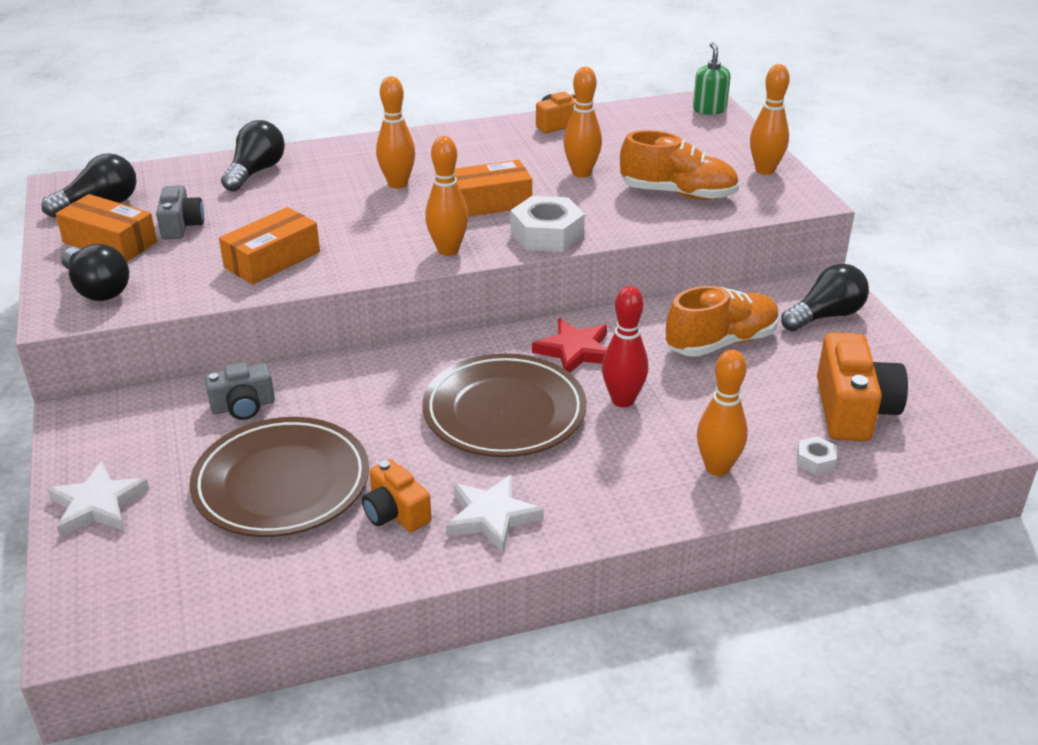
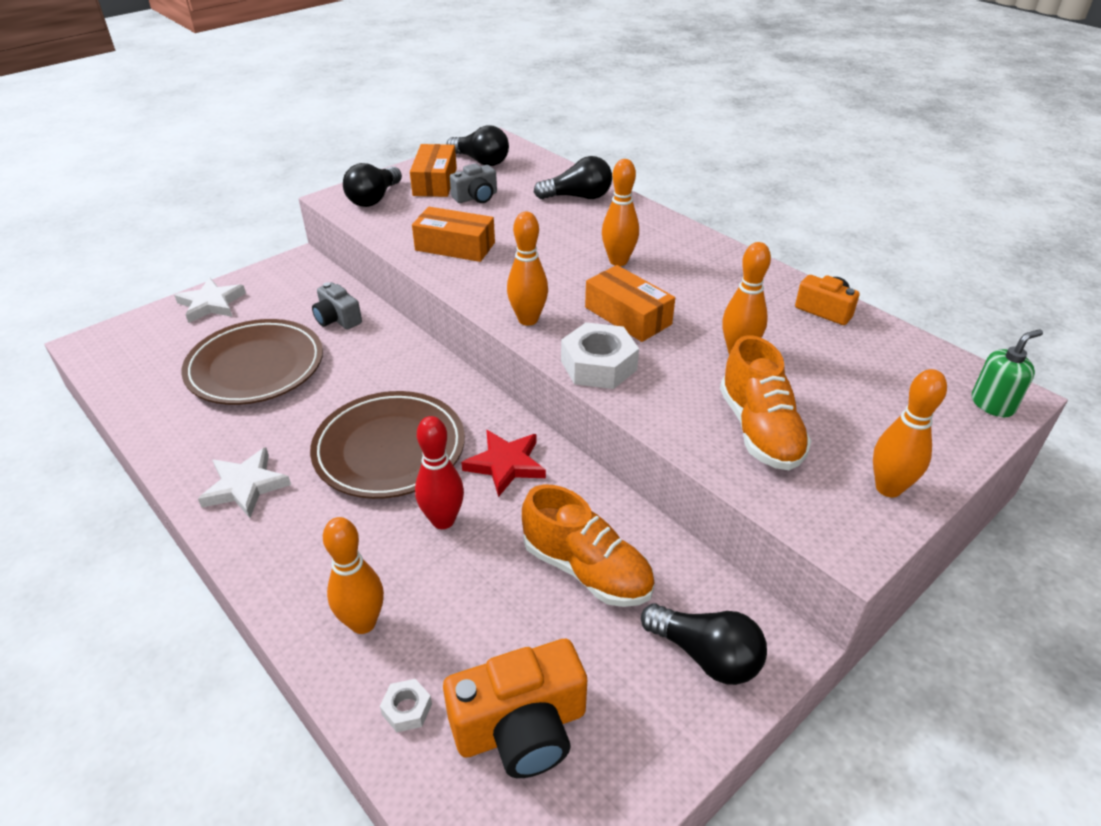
camera: 65 degrees right, 5 degrees up
orange camera [362,459,431,532] -> none

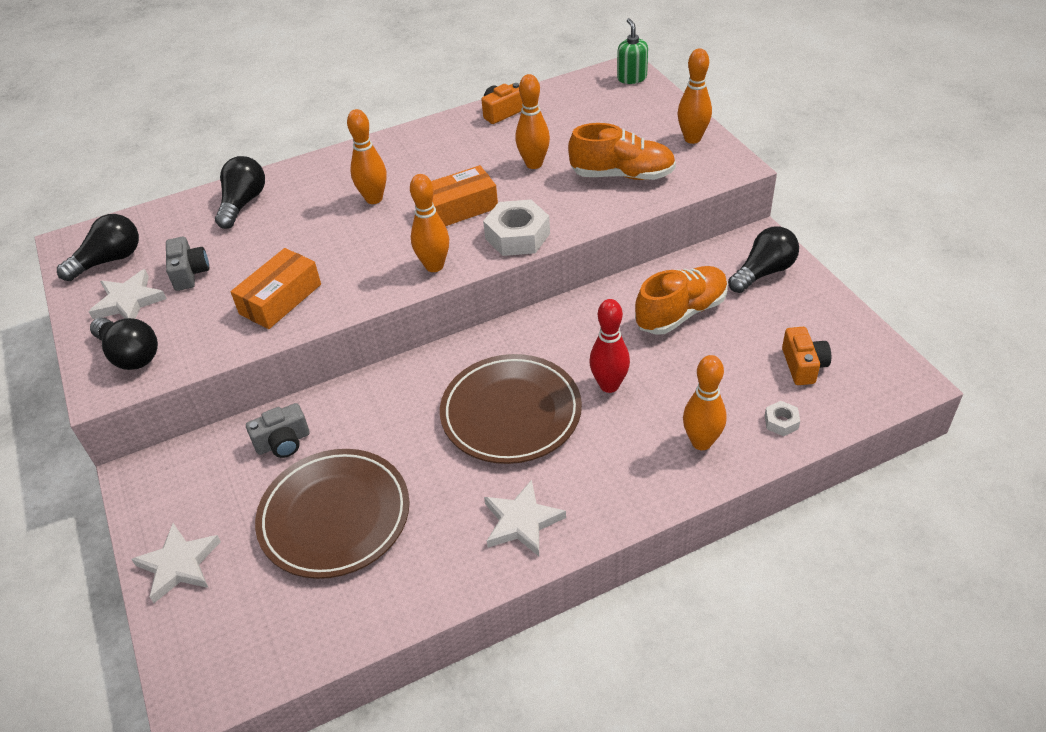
camera: 70 degrees left, 5 degrees up
orange box [410,144,457,197] -> white star [89,269,167,319]
orange camera [443,639,587,778] -> orange camera [782,327,831,385], size x0.60
red star [461,430,546,497] -> none

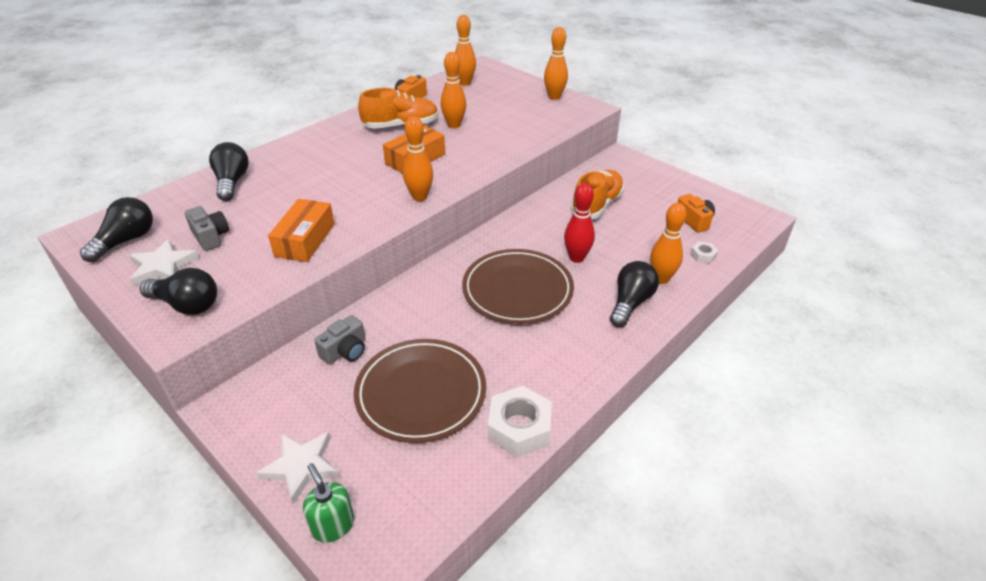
camera: 25 degrees left, 5 degrees down
orange bowling pin [347,109,386,204] -> orange bowling pin moved to [455,15,476,86]
white nut [483,200,550,256] -> white nut moved to [488,386,552,457]
white star [484,480,566,556] -> none
orange shoe [568,123,676,180] -> orange shoe moved to [358,88,439,129]
green soap dispenser [617,18,648,84] -> green soap dispenser moved to [303,463,354,543]
black light bulb [728,226,799,293] -> black light bulb moved to [610,261,659,327]

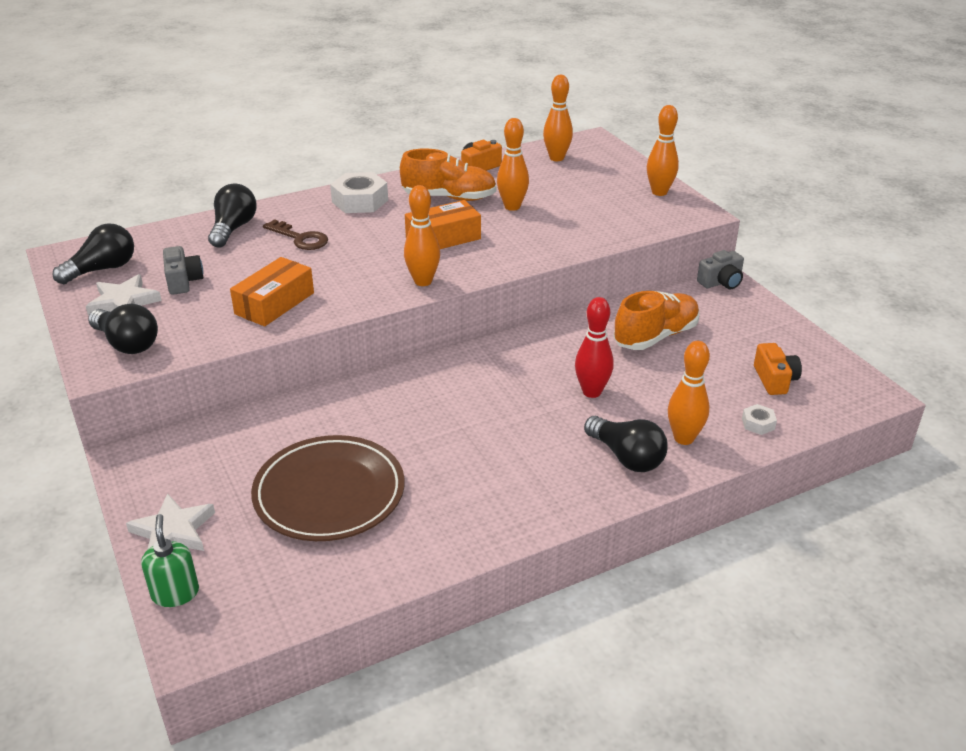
camera: 20 degrees right, 5 degrees down
grey camera [314,315,366,365] -> grey camera moved to [697,250,744,289]
brown plate [462,249,574,324] -> none
white nut [488,386,552,457] -> white nut moved to [330,172,388,213]
black light bulb [610,261,659,327] -> black light bulb turned 90 degrees clockwise [584,416,668,472]
none -> brown key [263,219,328,250]

